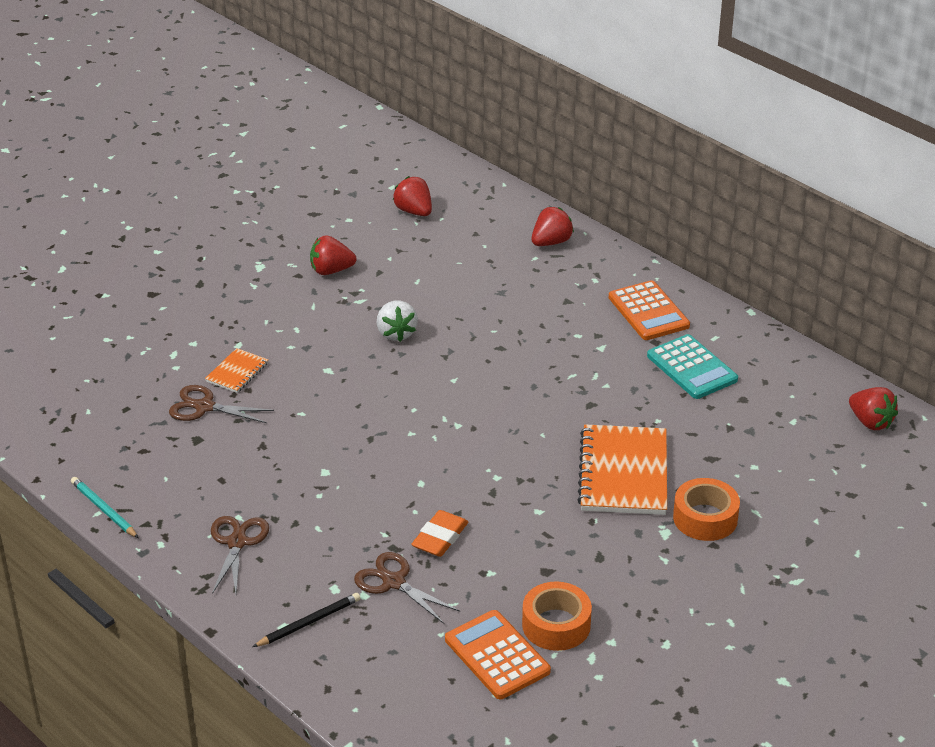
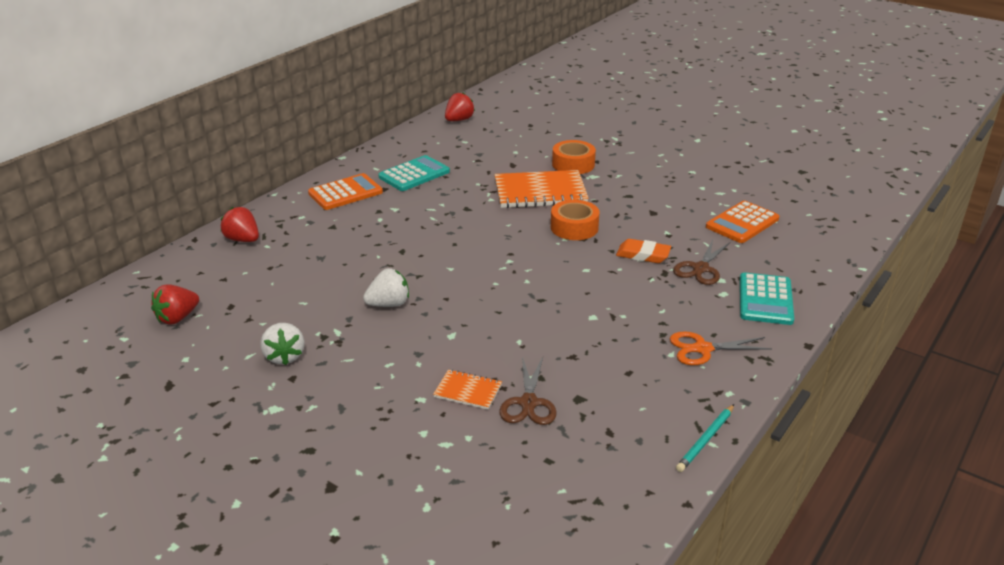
camera: 100 degrees left, 5 degrees down
brown scissors [211,516,269,594] -> orange scissors [670,331,772,365]
black pencil [253,593,360,647] -> turquoise calculator [740,272,794,325]
red strawberry [310,235,357,275] -> white strawberry [261,323,304,365]
orange tape [522,581,592,651] -> orange tape moved to [551,200,600,240]

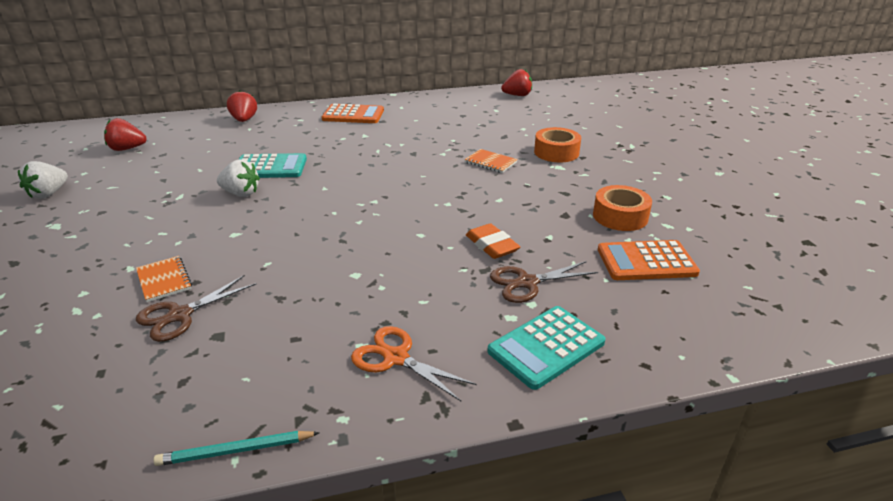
camera: 40 degrees right, 0 degrees up
white strawberry [261,323,304,365] -> white strawberry moved to [18,161,68,199]
turquoise calculator [379,155,450,191] -> turquoise calculator moved to [239,153,307,178]
orange notebook [494,170,589,208] -> orange notebook [464,149,518,173], size x0.49
orange tape [551,200,600,240] -> orange tape moved to [593,185,652,231]

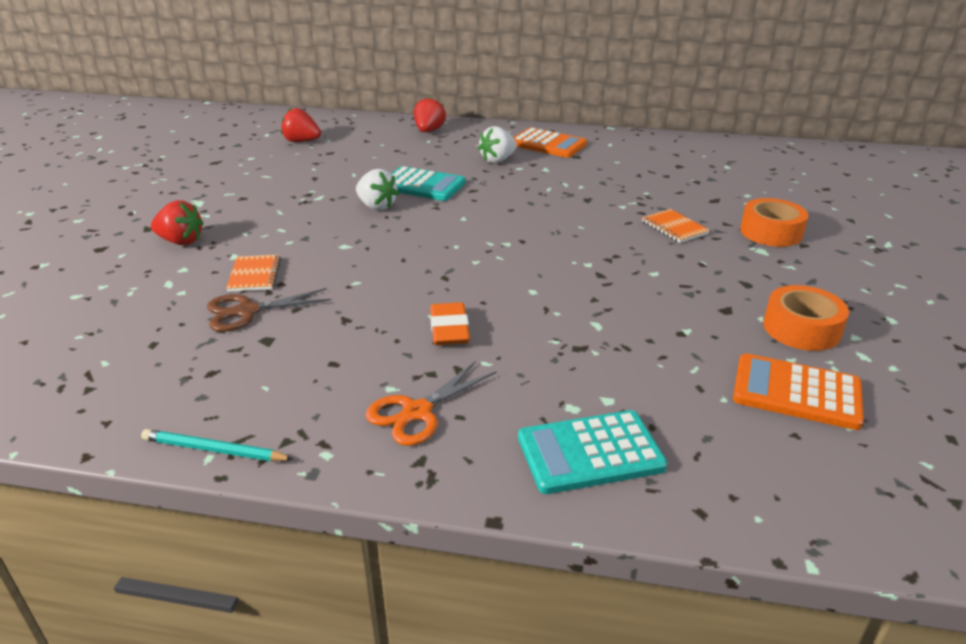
camera: 25 degrees right, 0 degrees up
white strawberry [18,161,68,199] -> white strawberry moved to [478,126,517,163]
orange scissors [351,326,477,401] -> orange scissors turned 105 degrees counterclockwise [365,361,497,446]
orange eraser [466,223,521,259] -> orange eraser moved to [430,302,470,345]
brown scissors [490,261,598,303] -> none
red strawberry [501,69,532,96] -> red strawberry moved to [151,200,204,245]

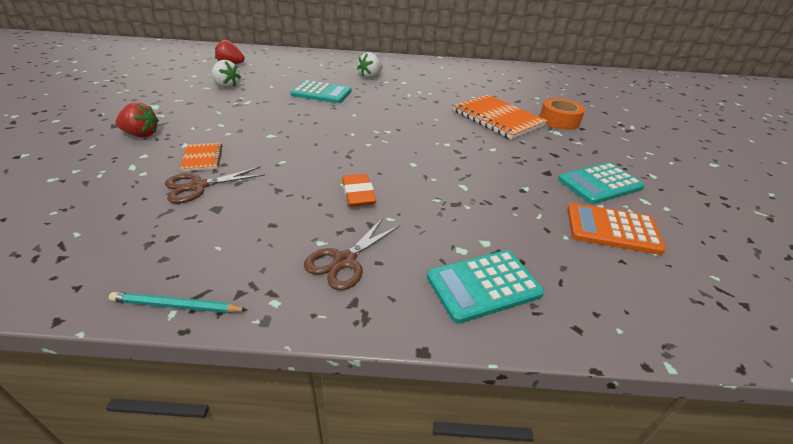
camera: 10 degrees left, 5 degrees up
white strawberry [356,169,399,211] -> white strawberry moved to [211,60,241,89]
orange scissors [365,361,497,446] -> brown scissors [304,218,400,290]
red strawberry [414,97,446,132] -> none
orange calculator [513,128,587,158] -> none
orange notebook [642,209,710,243] -> orange notebook [453,95,547,139], size x2.03
orange tape [763,285,849,351] -> turquoise calculator [558,162,645,204]

